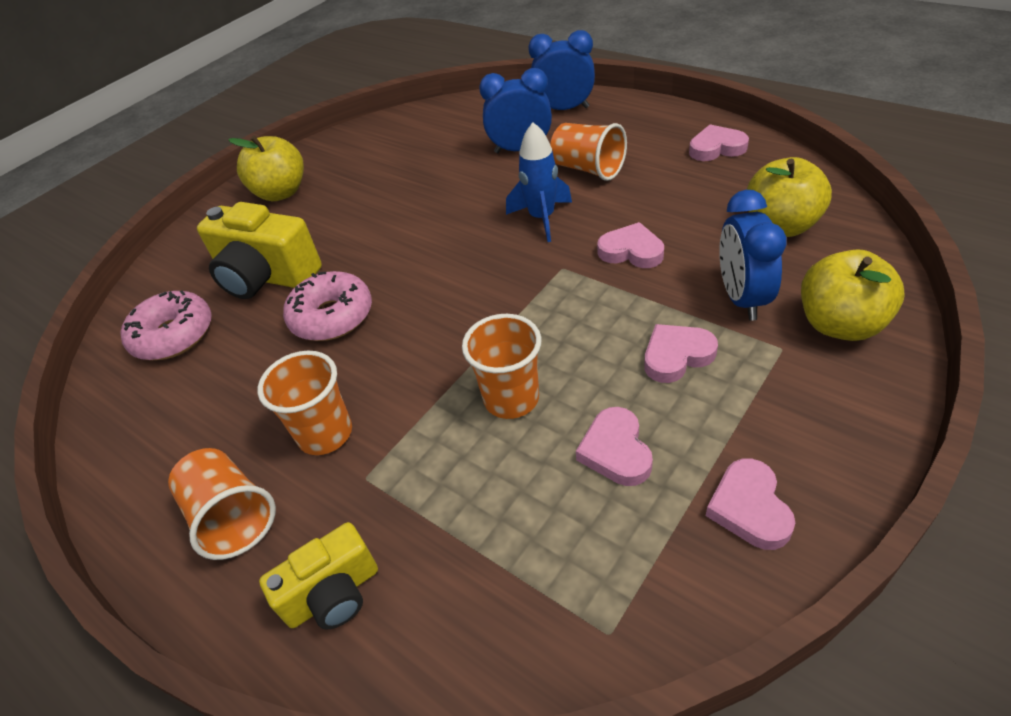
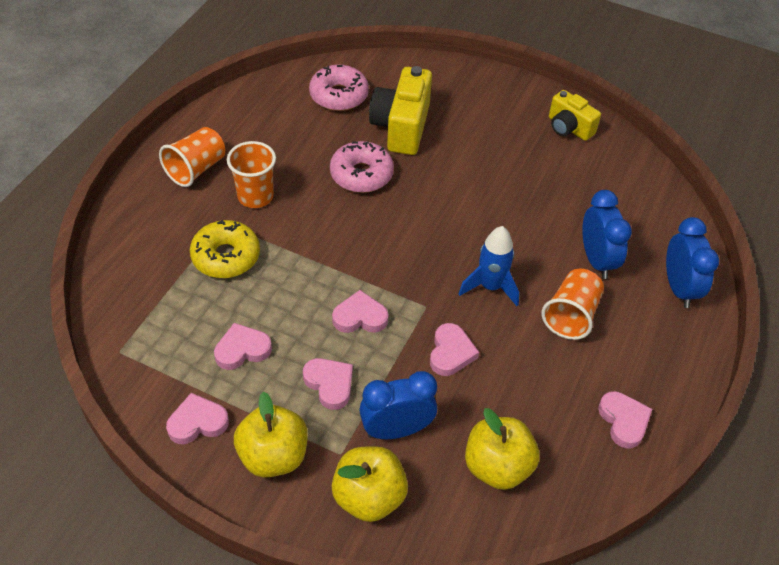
camera: 70 degrees right, 5 degrees up
yellow apple [228,135,304,201] -> yellow apple moved to [234,392,308,478]
yellow camera [259,522,378,630] -> yellow camera moved to [549,90,601,141]
orange cup [462,314,541,419] -> none
none -> yellow donut [190,220,260,278]
none -> pink heart [332,290,388,333]

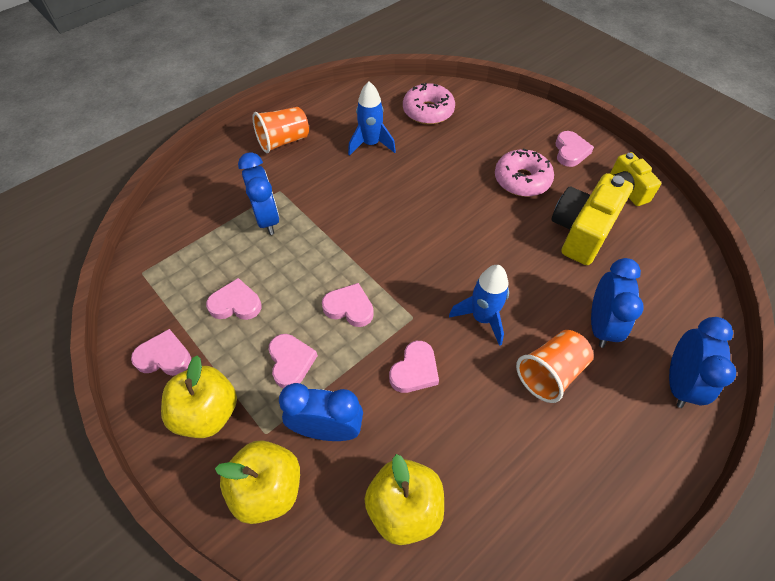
camera: 25 degrees right, 5 degrees up
yellow donut [190,220,260,278] -> blue clock [238,152,279,235]
orange cup [227,141,276,208] -> none
pink donut [330,141,394,193] -> pink donut moved to [495,148,554,197]
yellow camera [369,66,432,155] -> yellow camera moved to [552,173,633,265]
pink heart [598,391,652,449] -> pink heart moved to [555,131,594,167]
none -> blue rocket [348,81,396,156]

